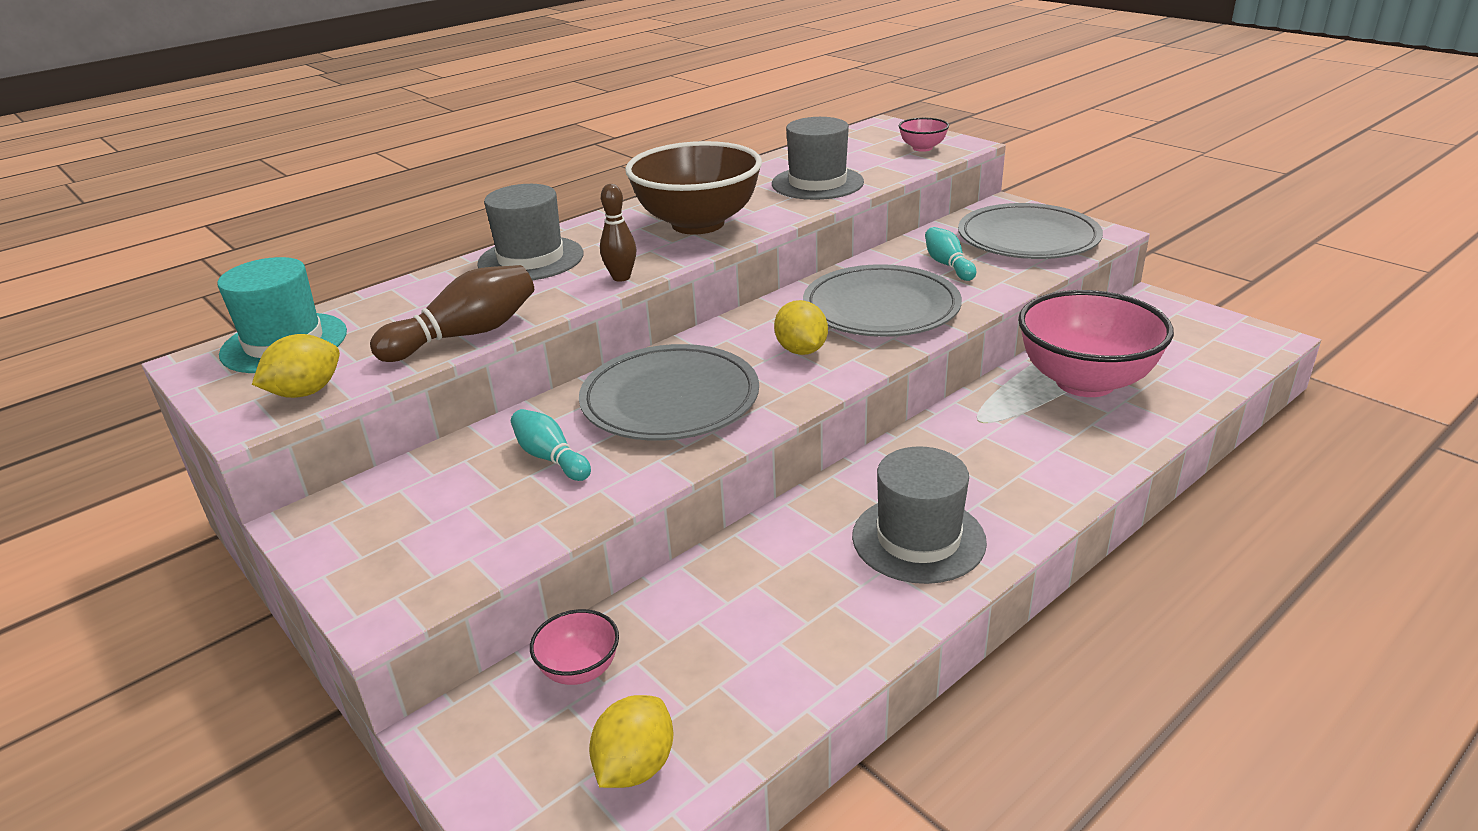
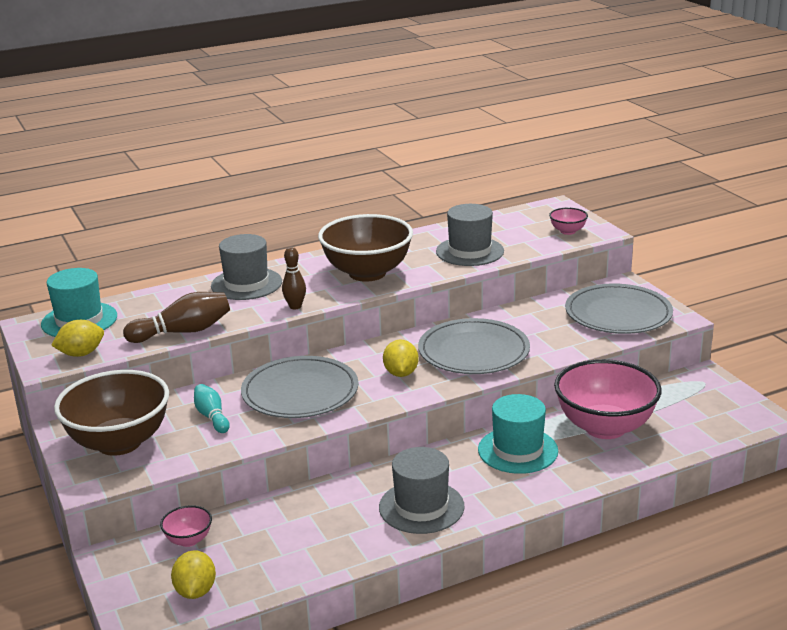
camera: 15 degrees right, 5 degrees down
yellow lemon [589,695,673,788] -> yellow lemon turned 45 degrees counterclockwise [171,550,216,599]
turquoise bowling pin [925,227,976,281] -> none
none -> brown bowl [54,370,169,456]
none -> turquoise hat [478,394,558,474]

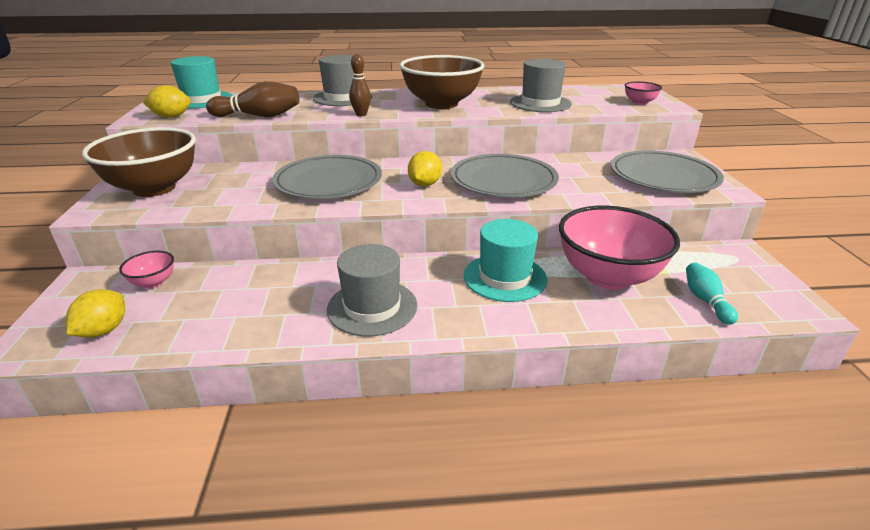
camera: 20 degrees right, 5 degrees up
turquoise bowling pin [194,384,230,433] -> turquoise bowling pin moved to [686,262,738,325]

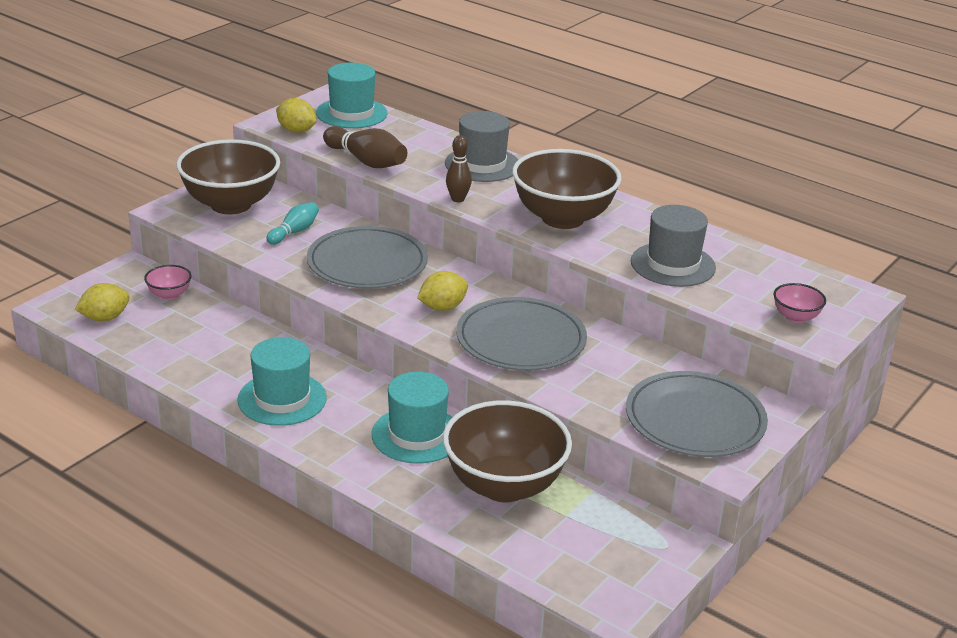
camera: 40 degrees right, 0 degrees up
grey hat [327,244,417,336] -> turquoise hat [237,337,327,426]
pink bowl [559,206,680,290] -> brown bowl [443,400,572,502]
turquoise bowling pin [686,262,738,325] -> turquoise bowling pin moved to [266,202,319,245]

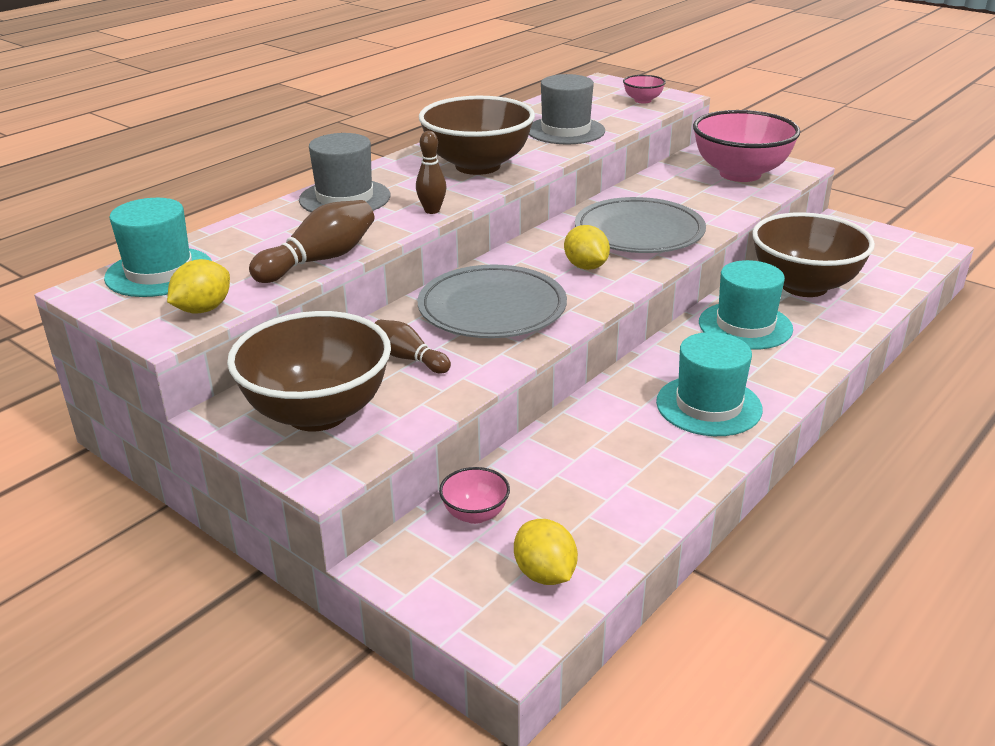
camera: 85 degrees left, 0 degrees up
turquoise bowling pin [266,202,319,245] -> brown bowling pin [375,320,451,374]
grey plate [626,371,768,457] -> pink bowl [693,110,800,182]

